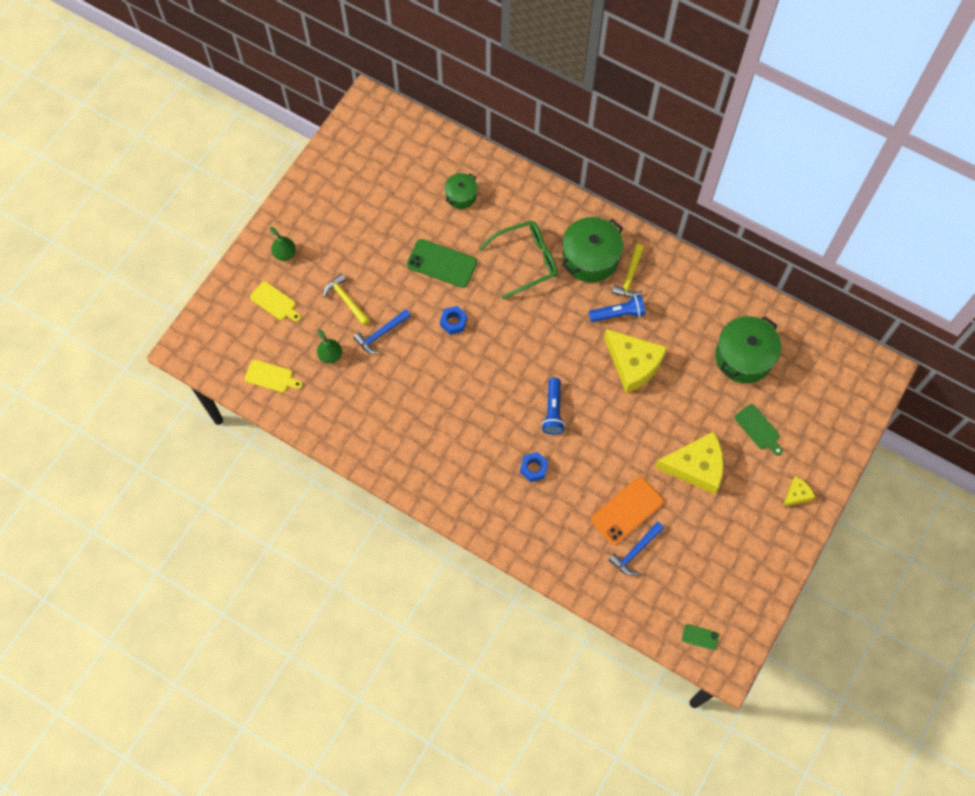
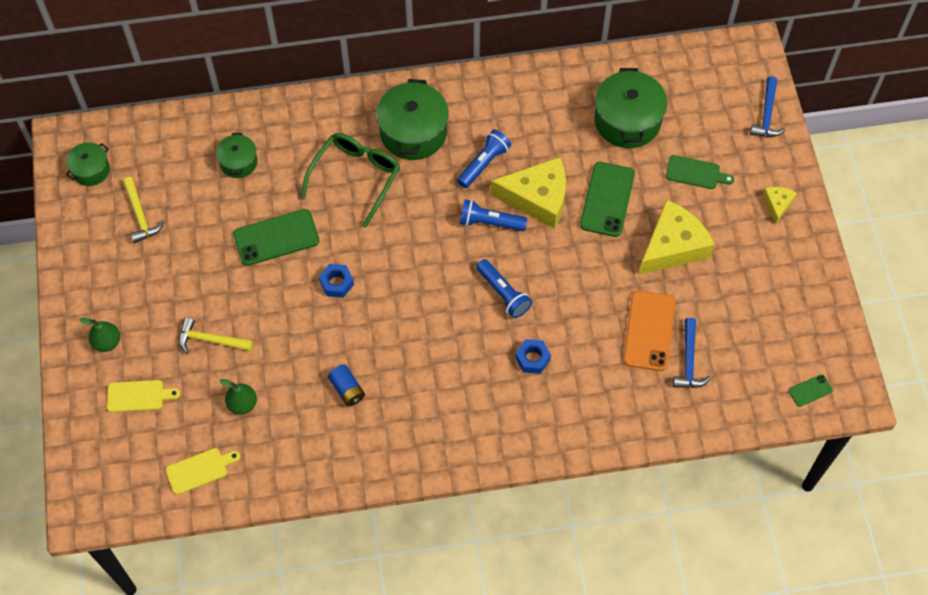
camera: 40 degrees left, 5 degrees down
blue hammer [353,309,411,354] -> blue hammer moved to [750,76,786,137]
yellow hammer [612,244,644,297] -> yellow hammer moved to [123,177,164,243]
none -> green pot [66,142,110,186]
none -> blue battery [328,364,365,406]
none -> blue flashlight [460,199,527,231]
none -> green phone [580,162,635,237]

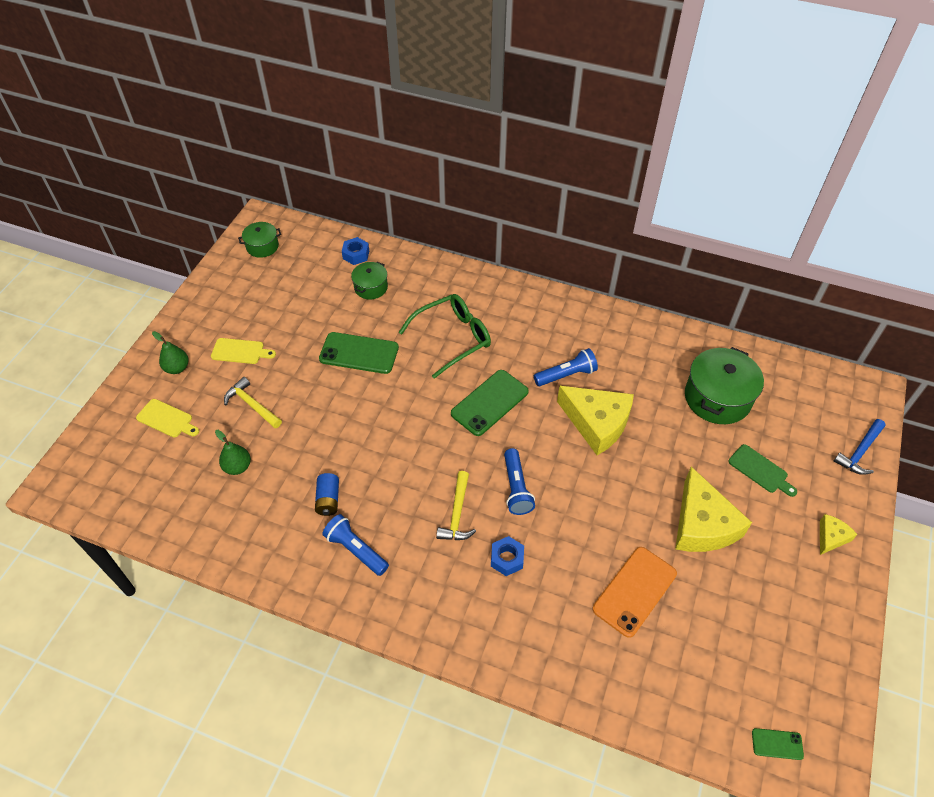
camera: 30 degrees right, 10 degrees down
yellow hammer [123,177,164,243] -> yellow hammer moved to [436,471,476,540]
yellow cutting board [166,448,240,495] -> yellow cutting board moved to [211,338,276,364]
blue nut [319,264,354,298] -> blue nut moved to [342,237,369,265]
green pot [376,79,448,160] -> none
blue flashlight [460,199,527,231] -> blue flashlight moved to [322,514,389,576]
green phone [580,162,635,237] -> green phone moved to [451,370,529,436]
yellow cheese [639,200,715,275] -> yellow cheese turned 90 degrees clockwise [675,467,752,552]
blue hammer [673,318,711,388] -> none

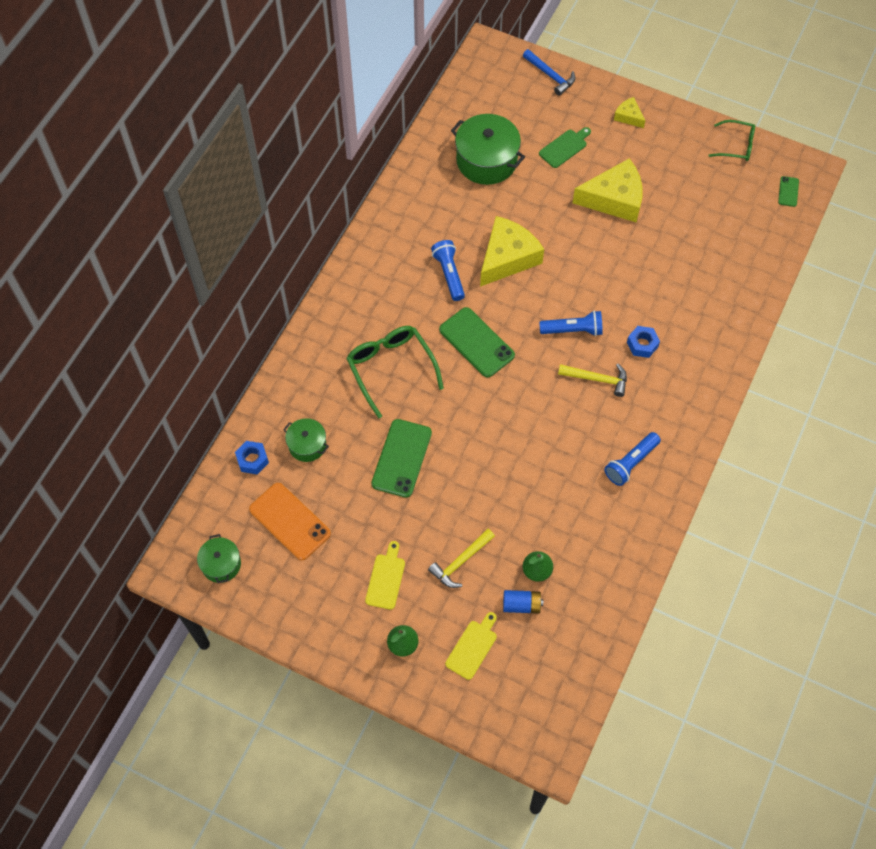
camera: 85 degrees left, 10 degrees up
blue battery [315,473,339,516] -> blue battery moved to [503,590,543,614]
orange phone [593,547,677,638] -> orange phone moved to [249,483,331,560]
none -> green glasses [709,120,755,161]

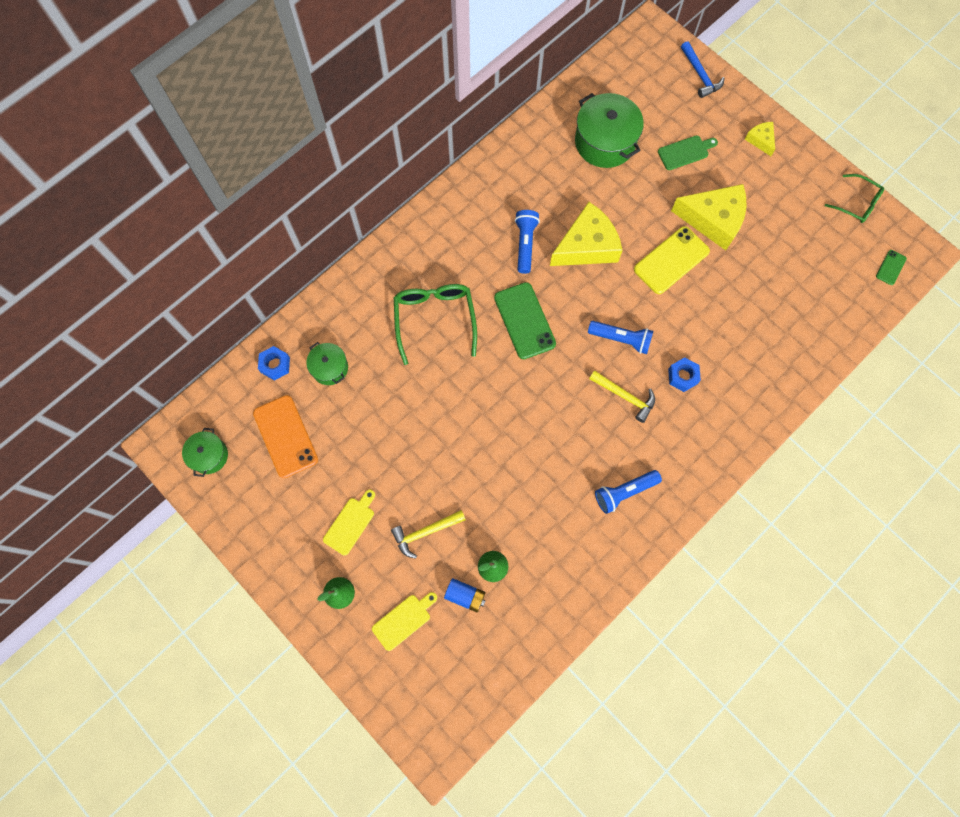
camera: 20 degrees right, 10 degrees up
green phone [371,419,432,498] -> none
none -> yellow phone [634,226,710,294]

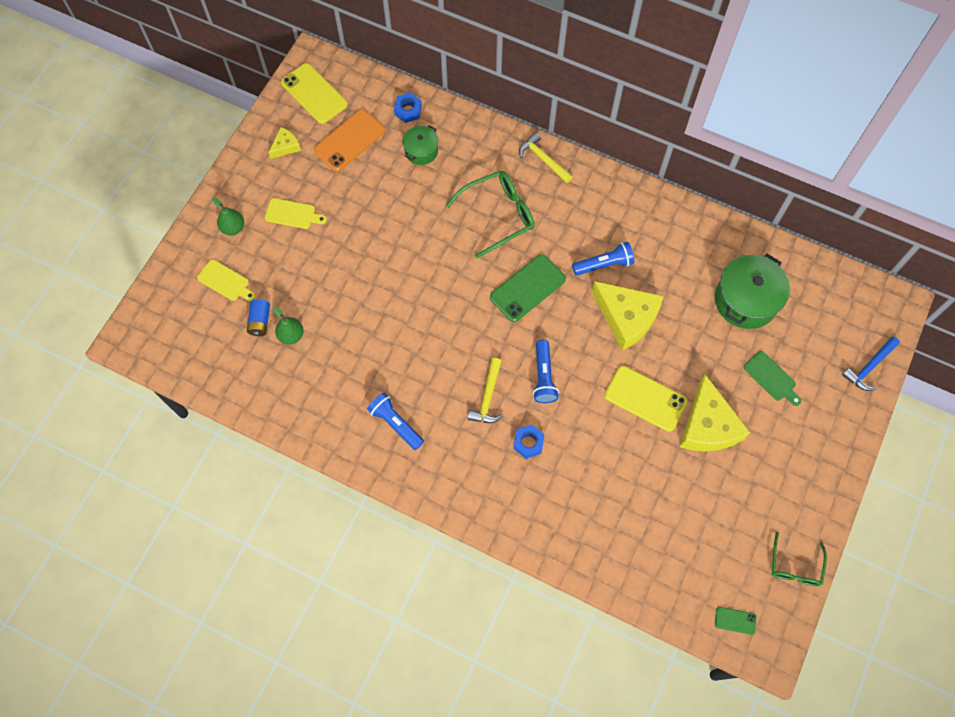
camera: 70 degrees right, 5 degrees down
green pot [182,428,228,477] -> yellow phone [281,63,348,124]
yellow hammer [391,510,466,559] -> yellow hammer moved to [519,132,573,183]
yellow cheese [745,122,775,156] -> yellow cheese moved to [268,127,301,159]

